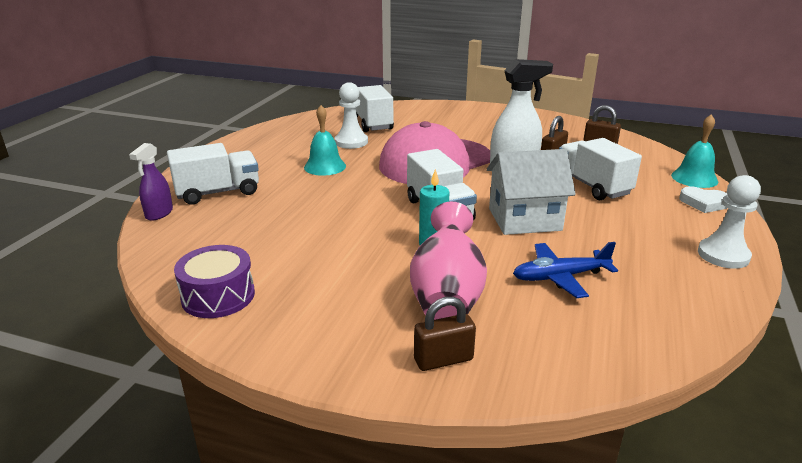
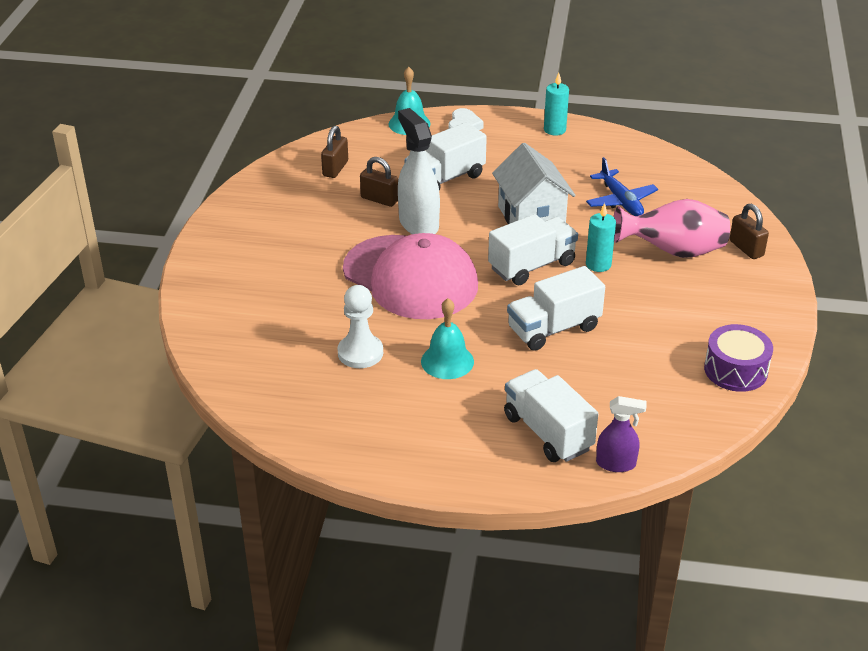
camera: 100 degrees left, 10 degrees up
white truck [356,85,394,132] -> white truck moved to [507,266,605,351]
white pawn [698,175,761,269] -> turquoise candle [544,73,569,136]

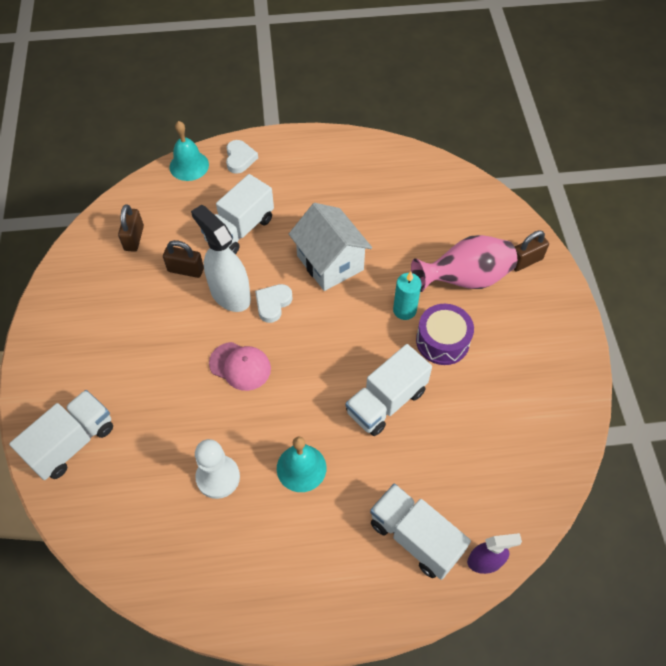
camera: 15 degrees left, 20 degrees up
pink cap [343,233,478,319] -> pink cap [209,342,271,391], size x0.47
white truck [488,214,578,285] -> white truck moved to [9,390,113,480]
turquoise candle [544,73,569,136] -> none
blue plane [586,157,658,216] -> none
purple drum [704,324,773,392] -> purple drum moved to [416,304,474,365]
brown padlock [730,204,769,259] -> brown padlock turned 75 degrees counterclockwise [513,231,549,271]
none -> white heart [255,284,293,323]

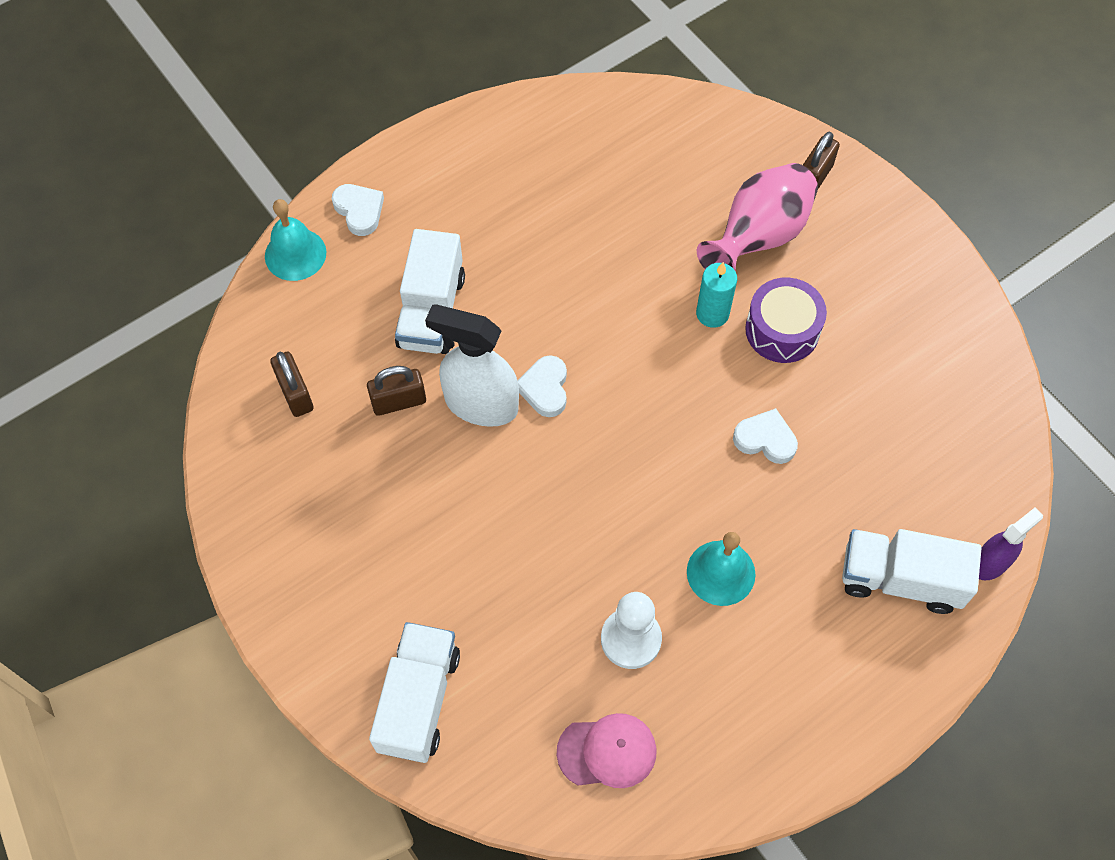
camera: 30 degrees left, 5 degrees up
pink cap [209,342,271,391] -> pink cap moved to [557,713,656,788]
white house [289,203,372,291] -> none
white truck [345,344,432,436] -> white heart [733,408,798,464]

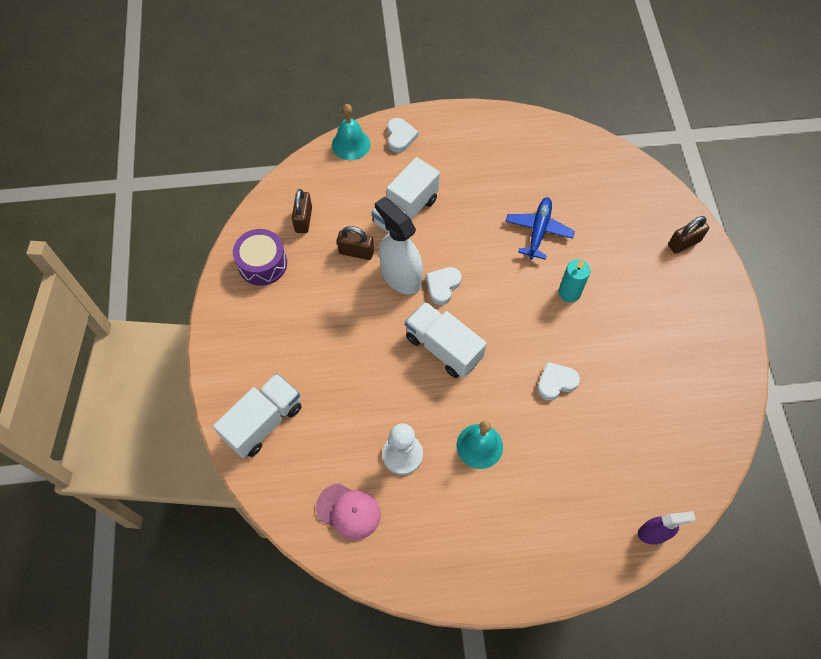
camera: 30 degrees right, 0 degrees up
pink vase [697,163,818,271] -> none
white heart [733,408,798,464] -> white heart turned 75 degrees counterclockwise [537,362,580,401]
purple drum [745,278,827,363] -> purple drum moved to [233,229,287,286]
white truck [842,529,981,614] -> white truck moved to [405,302,487,378]
none -> blue plane [506,197,575,260]

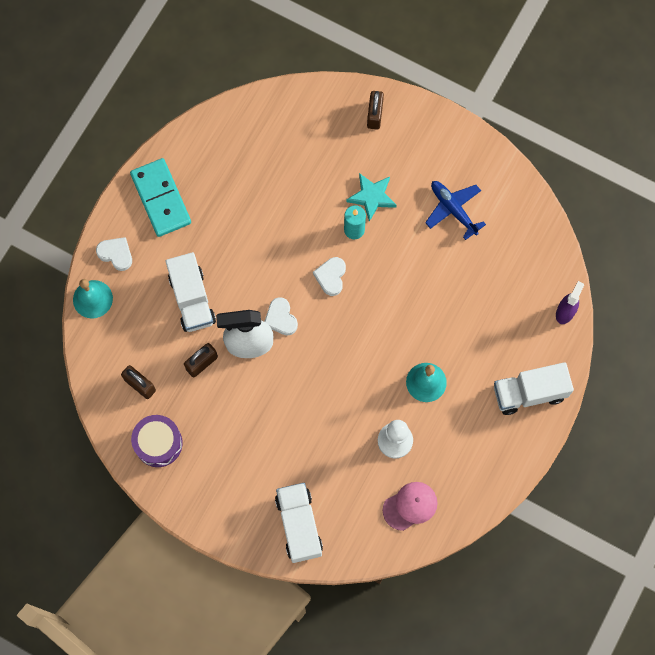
camera: 55 degrees left, 10 degrees up
white truck [405,302,487,378] -> white truck moved to [494,362,574,415]
blue plane [506,197,575,260] -> blue plane moved to [425,181,486,240]
white heart [537,362,580,401] -> white heart moved to [313,257,346,296]
none -> turquoise domino [130,158,191,237]
none -> turquoise star [346,173,396,222]

